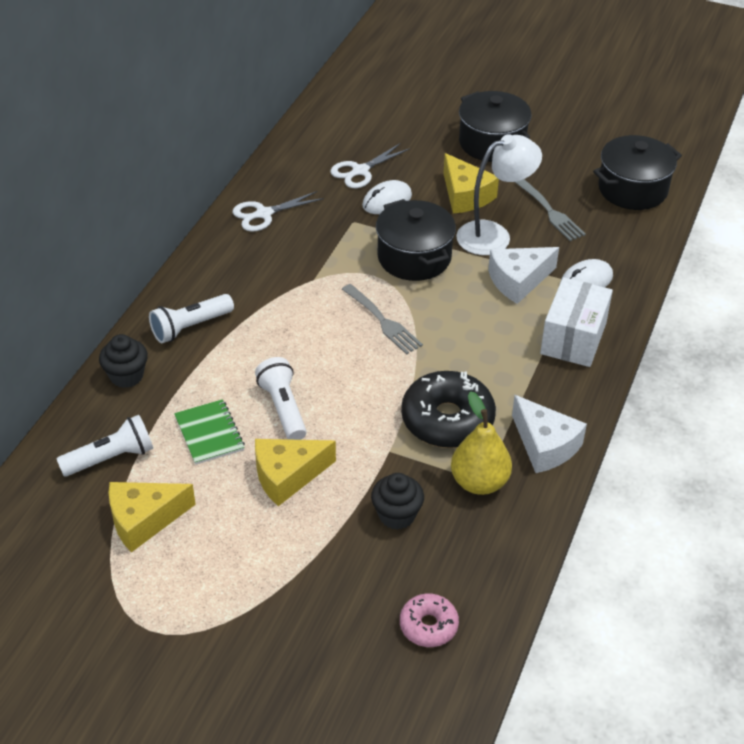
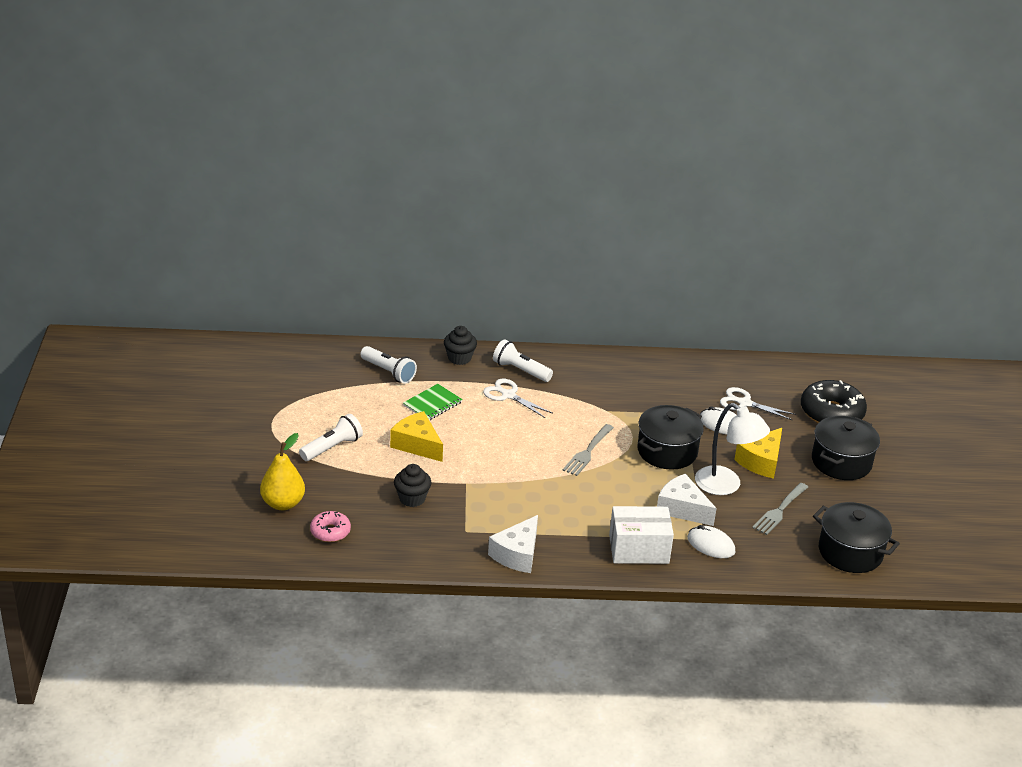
camera: 65 degrees right, 10 degrees down
yellow cheese [109,482,196,552] -> none
white scissors [233,191,324,232] -> white scissors moved to [483,379,553,418]
white flashlight [255,357,307,440] -> white flashlight moved to [299,414,363,461]
black donut [401,371,496,448] -> black donut moved to [801,380,867,423]
yellow pear [451,391,512,495] -> yellow pear moved to [260,433,305,510]

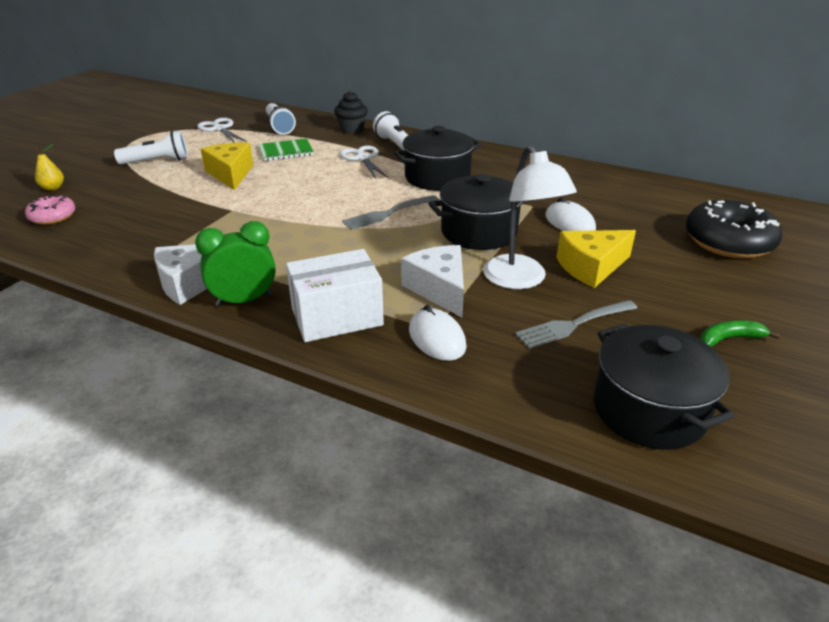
camera: 30 degrees right, 0 degrees up
yellow pear [260,433,305,510] -> yellow pear [35,144,64,190], size x0.54
black cupcake [394,464,431,507] -> none
white box [609,506,674,564] -> white box turned 45 degrees counterclockwise [286,249,384,342]
white scissors [720,387,796,420] -> white scissors moved to [197,118,247,143]
black pot [812,416,880,480] -> black pot moved to [394,126,482,191]
none -> green clock [195,221,276,306]
none -> green banana [700,321,780,347]

